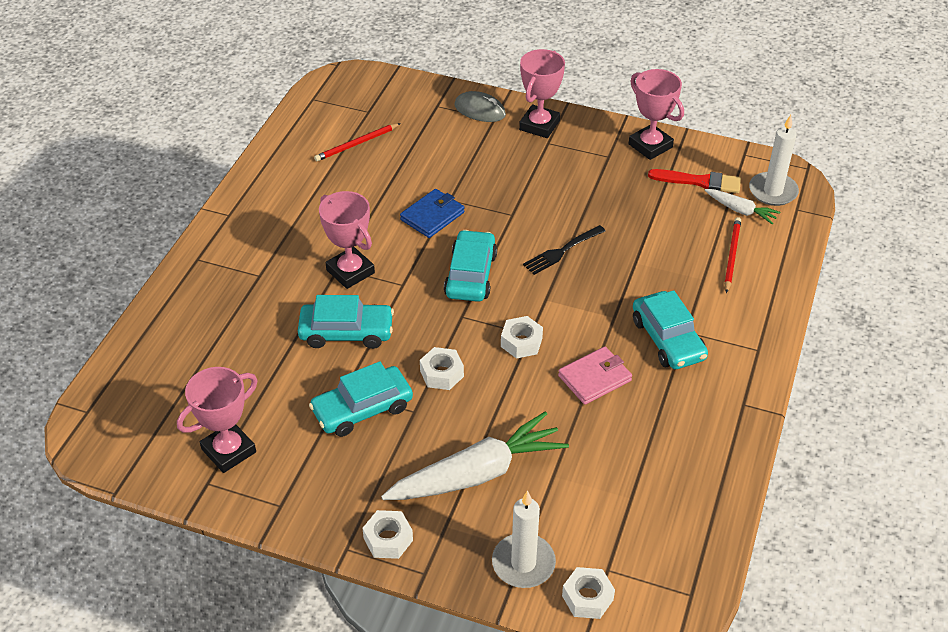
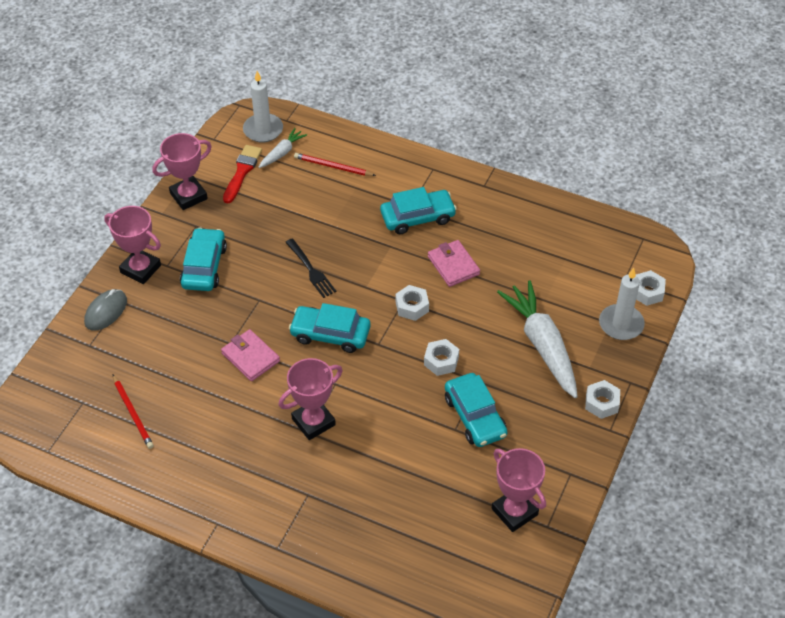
camera: 85 degrees left, 5 degrees up
turquoise car [298,295,394,349] -> turquoise car moved to [180,228,227,291]
blue wallet [400,189,465,238] -> pink wallet [221,329,280,381]

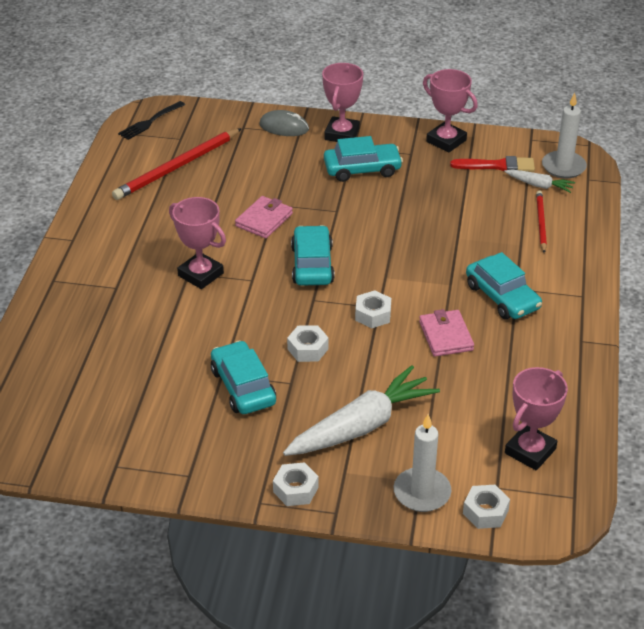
camera: 75 degrees right, 10 degrees down
red pencil [113,375,154,449] -> red pencil [112,128,242,200], size x1.77
black fork [285,238,337,298] -> black fork moved to [118,101,185,140]
pink wallet [428,240,480,287] -> pink wallet turned 60 degrees counterclockwise [419,309,474,357]
turquoise car [445,373,508,447] -> turquoise car turned 105 degrees clockwise [211,340,276,414]
pink trophy [492,448,546,532] -> pink trophy moved to [505,367,568,471]

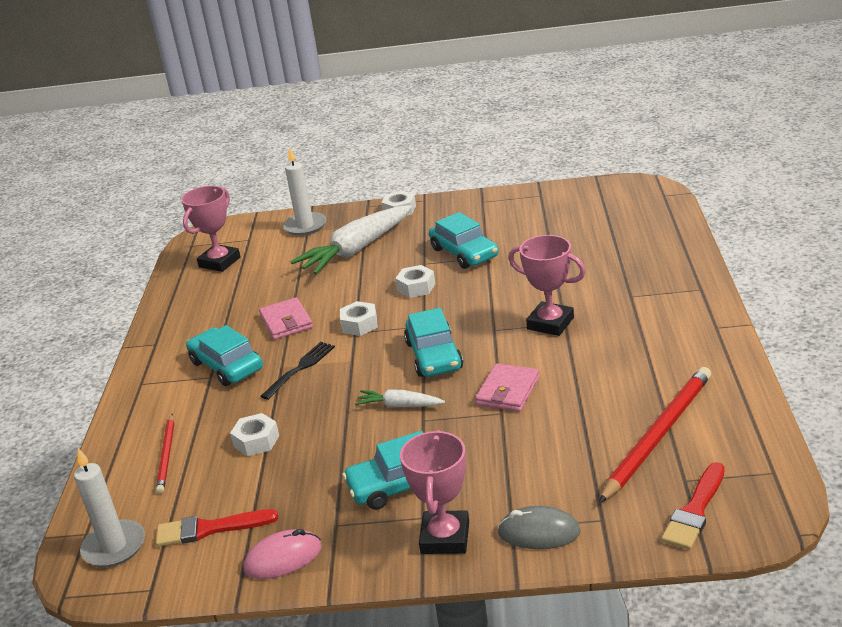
camera: 175 degrees right, 10 degrees down
black fork [118,101,185,140] -> black fork moved to [261,342,335,400]
pink trophy [423,69,478,153] -> pink mouse [244,529,322,579]
white nut [463,485,510,529] -> white nut moved to [230,413,279,456]
white carrot [504,169,575,193] -> white carrot moved to [355,389,445,408]
none -> red brush [661,462,725,550]

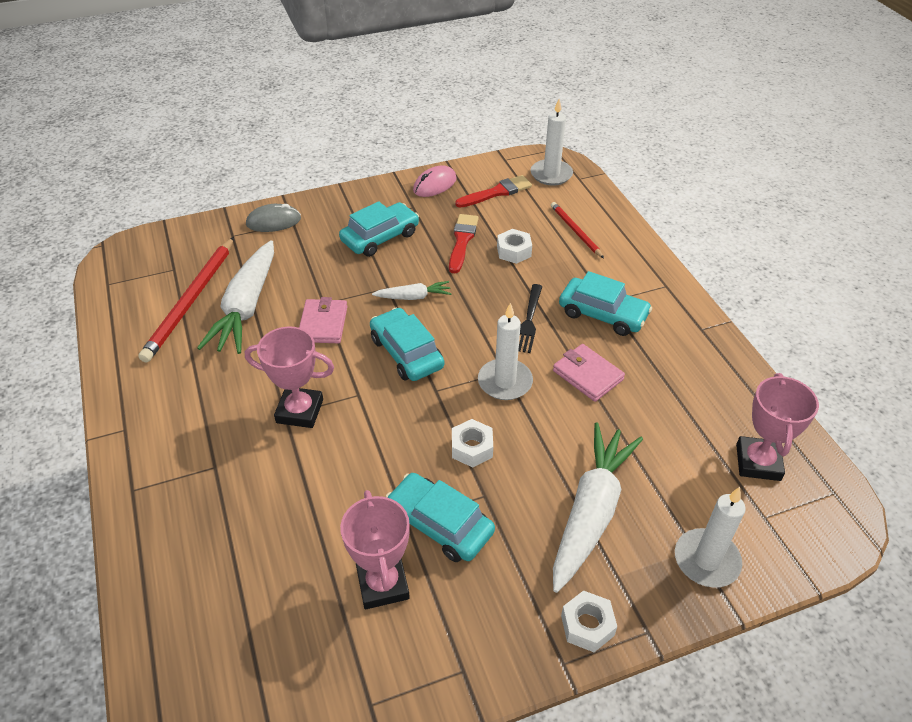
camera: 155 degrees right, 15 degrees up
white nut [340,301,378,336] -> white candle [478,303,533,400]
pink trophy [400,430,469,554] -> pink trophy moved to [340,490,410,609]
red brush [661,462,725,550] -> red brush moved to [449,214,479,273]
none -> white carrot [197,240,274,354]

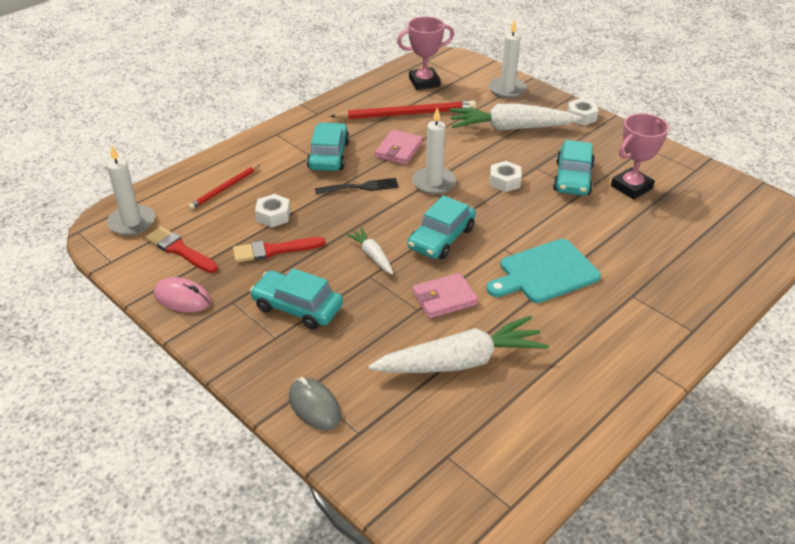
camera: 115 degrees left, 5 degrees down
red pencil [138,237,234,362] -> red pencil moved to [329,100,476,120]
pink trophy [245,326,334,428] -> turquoise cutting board [487,239,601,303]

